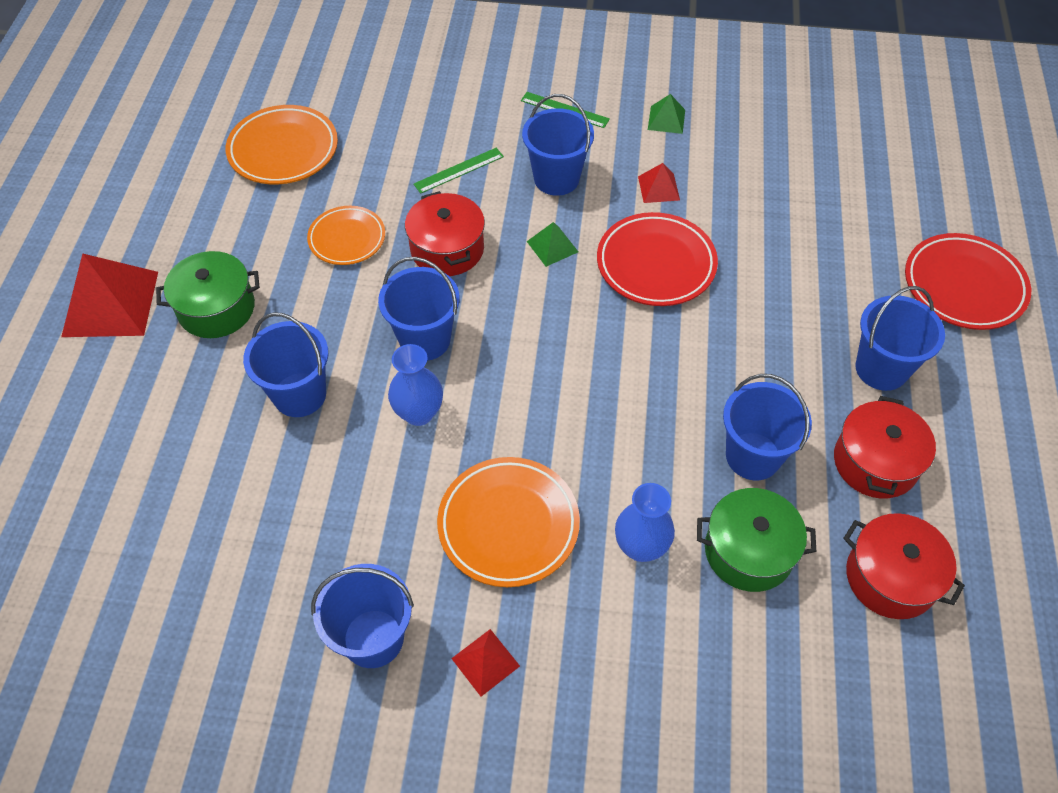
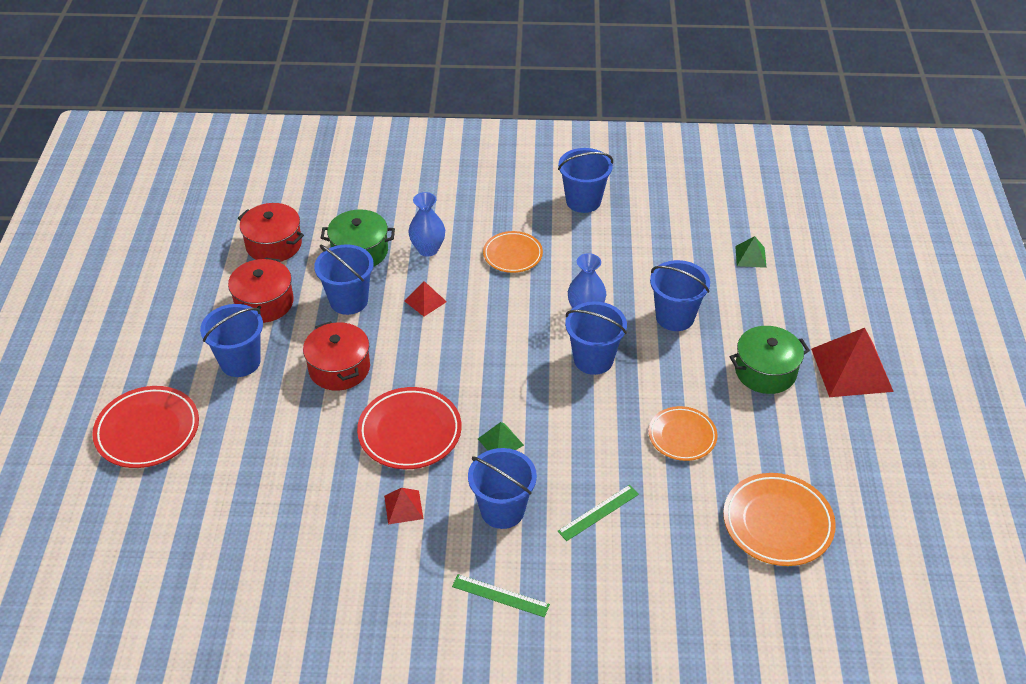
camera: 175 degrees right, 10 degrees down
red pot [405,191,485,276] -> red pot moved to [303,321,370,391]
orange plate [437,457,580,587] -> orange plate [483,231,543,273], size x0.66
red pyramid [451,629,520,697] -> red pyramid moved to [405,281,447,317]
green pyramid [648,94,685,134] -> green pyramid moved to [735,236,767,268]

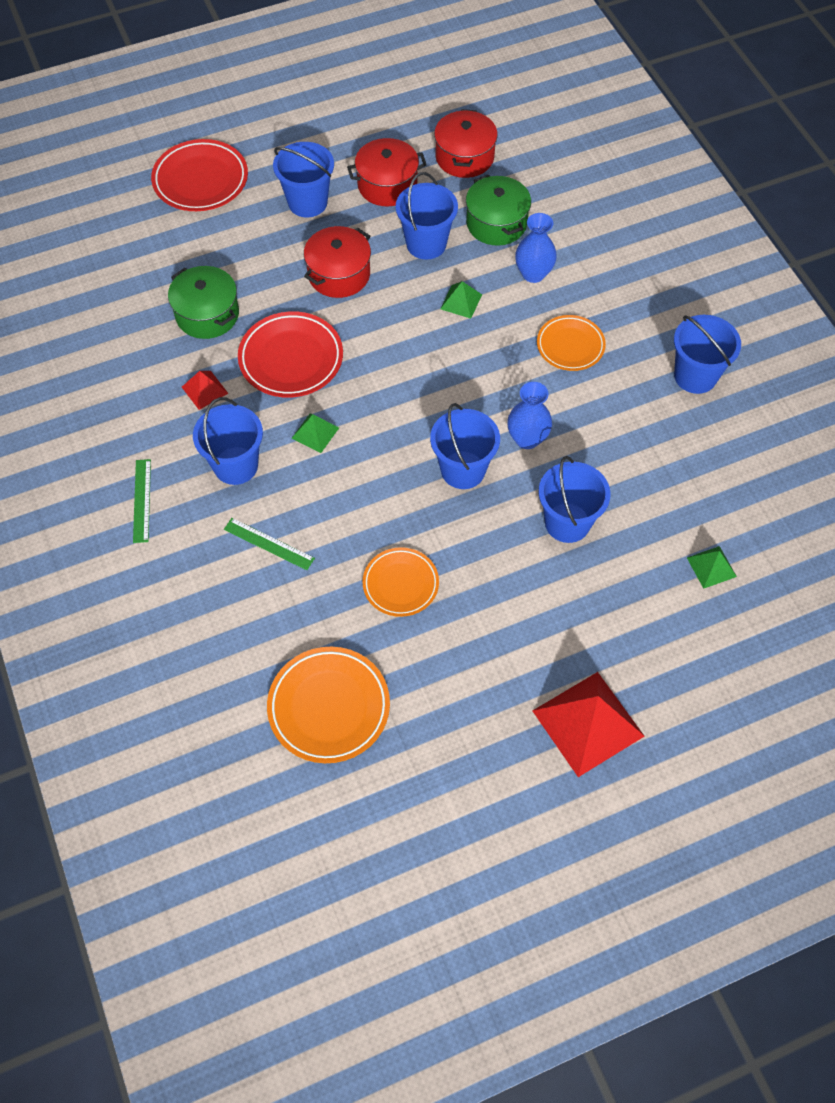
camera: 65 degrees right, 15 degrees up
red pyramid [405,281,447,317] -> green pyramid [440,281,482,319]
green pot [729,326,810,394] -> green pot moved to [168,266,239,339]

